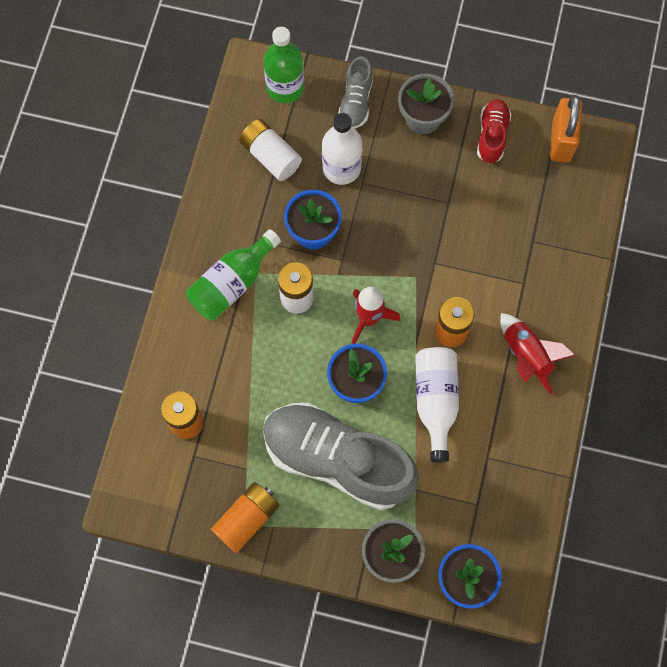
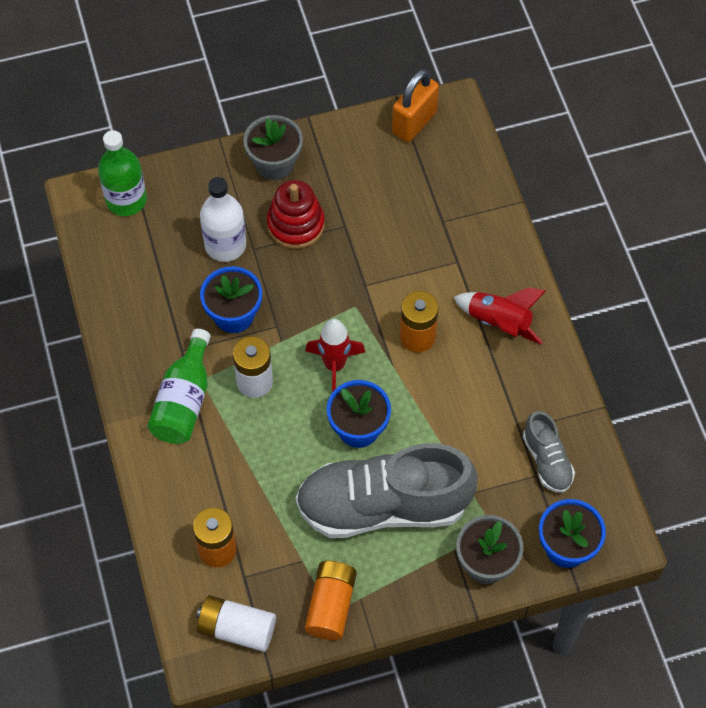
camera: 30 degrees left, 10 degrees down
white battery [239,119,302,181] -> white battery moved to [196,595,276,652]
grey shoe [338,57,373,129] -> grey shoe moved to [523,411,575,493]
white bottle [415,347,459,463] -> none
red shoe [477,99,511,164] -> none
orange padlock [550,95,582,163] -> orange padlock turned 60 degrees clockwise [392,69,439,142]
none -> red stacking toy [267,180,325,249]

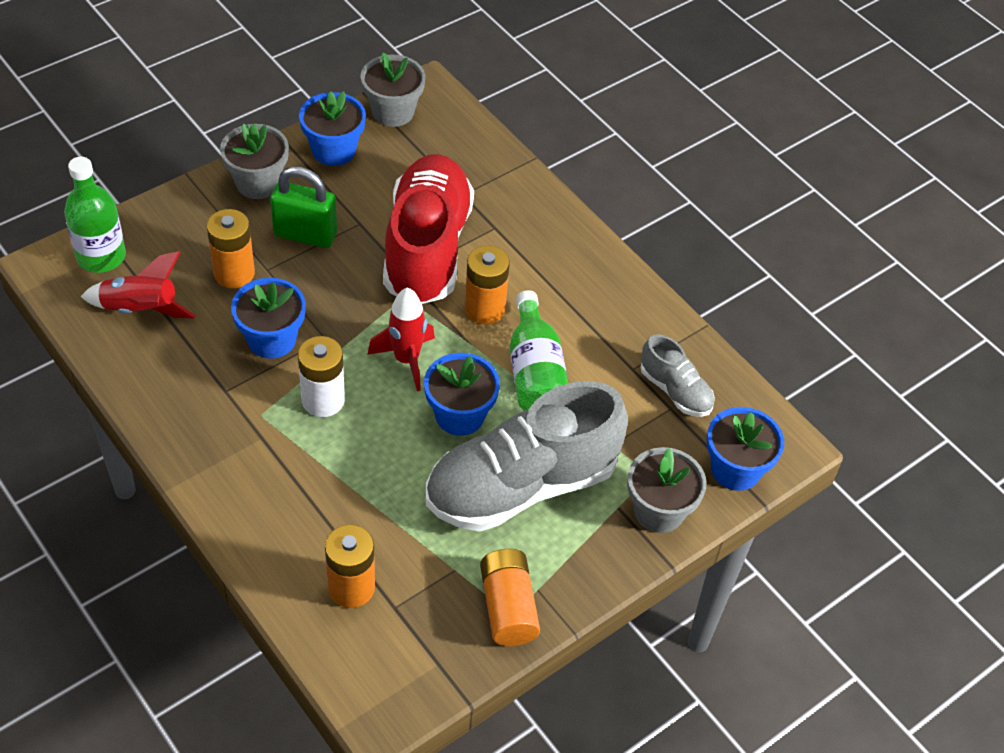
camera: 25 degrees left, 10 degrees down
green bottle [147,329,211,444] -> green bottle moved to [510,290,568,411]
white battery [196,595,276,652] -> none
white bottle [200,177,246,262] -> orange battery [207,209,255,288]
red stacking toy [267,180,325,249] -> green padlock [270,166,337,248]
orange padlock [392,69,439,142] -> grey flower pot [360,53,426,127]
red rocket [453,288,546,344] -> red rocket moved to [81,251,195,319]
none -> blue flower pot [299,91,366,166]
none -> red shoe [383,154,474,304]

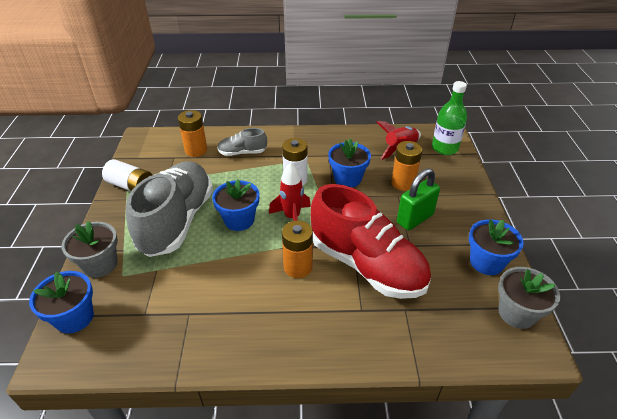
camera: 130 degrees right, 10 degrees down
grey flower pot [220,123,289,199] -> none
orange battery [480,549,540,646] -> white battery [102,159,152,191]
green bottle [510,290,568,411] -> none
grey shoe [641,335,715,417] -> grey shoe moved to [217,128,267,156]

